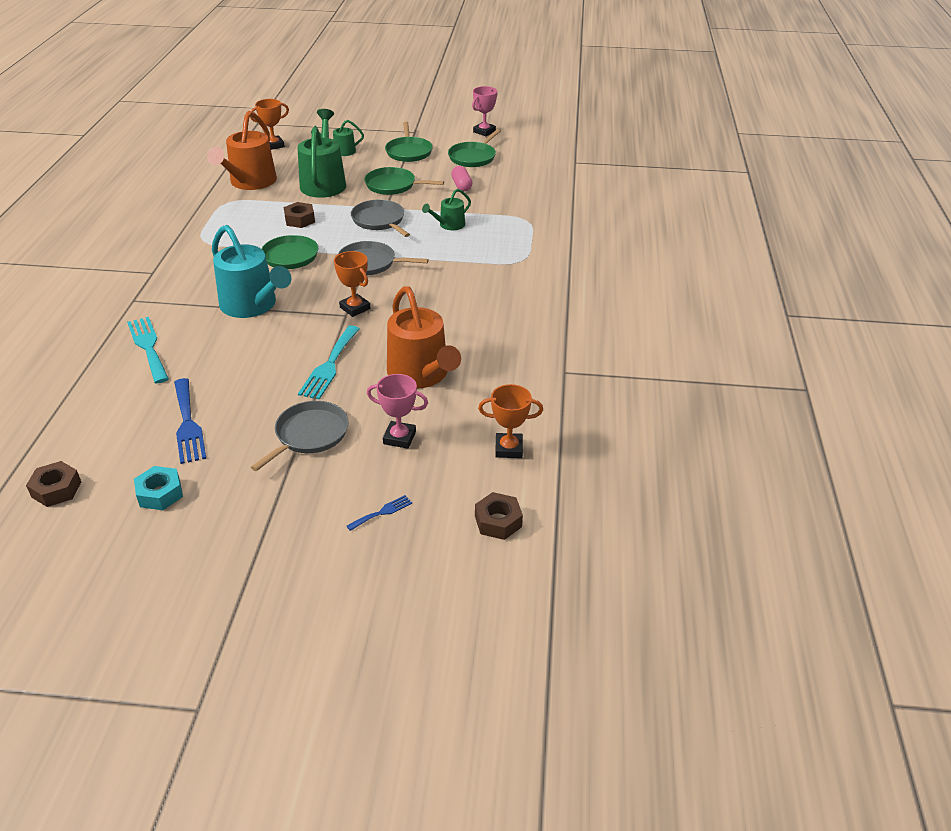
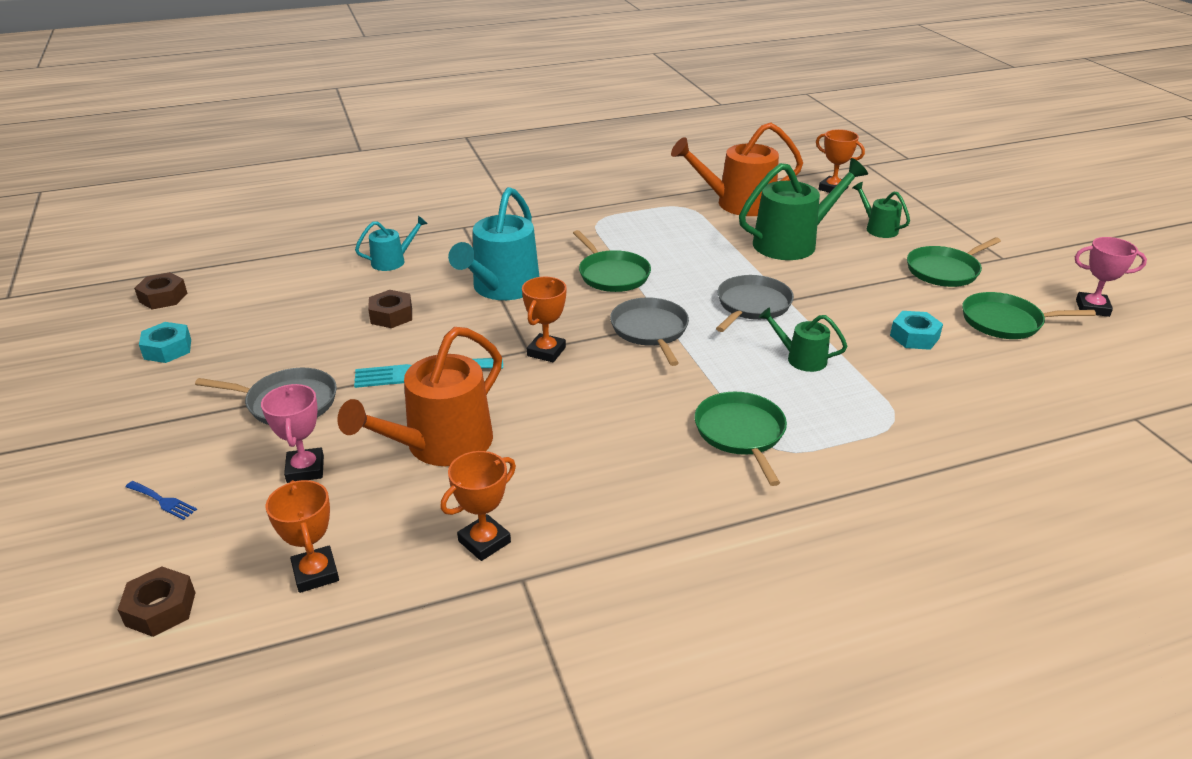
camera: 65 degrees right, 5 degrees down
turquoise fork [127,317,169,383] -> turquoise watering can [355,216,428,271]
blue fork [174,378,206,464] -> none
brown nut [284,202,315,228] -> brown nut moved to [368,290,412,328]
green pan [364,167,444,195] -> green pan moved to [695,392,787,486]
pink capsule [451,166,472,192] -> turquoise nut [890,311,943,350]
none -> orange trophy [440,451,516,561]

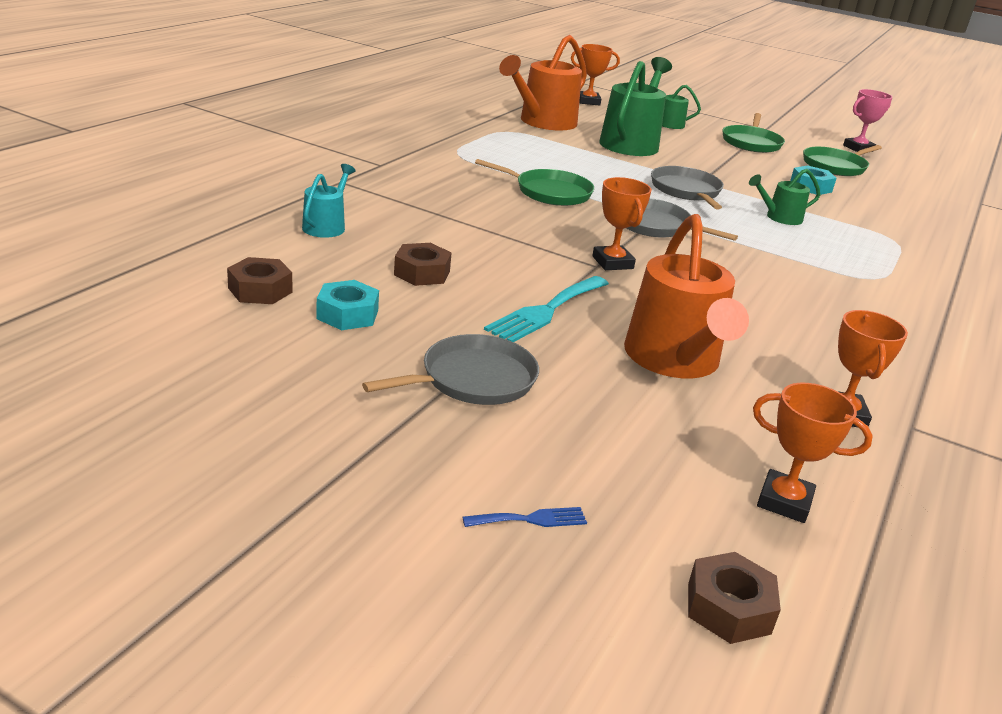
camera: 45 degrees left, 5 degrees down
brown nut [134,272,187,309] -> brown nut moved to [227,257,292,304]
turquoise nut [139,322,191,363] -> turquoise nut moved to [317,280,379,330]
pink trophy [261,384,324,483] -> none
turquoise watering can [448,187,539,300] -> none
green pan [695,392,787,486] -> none

